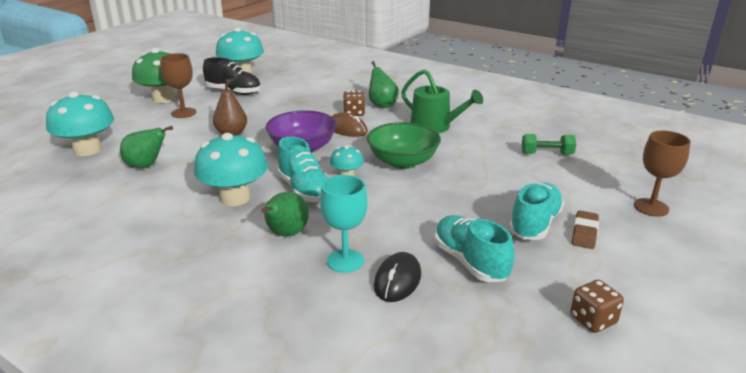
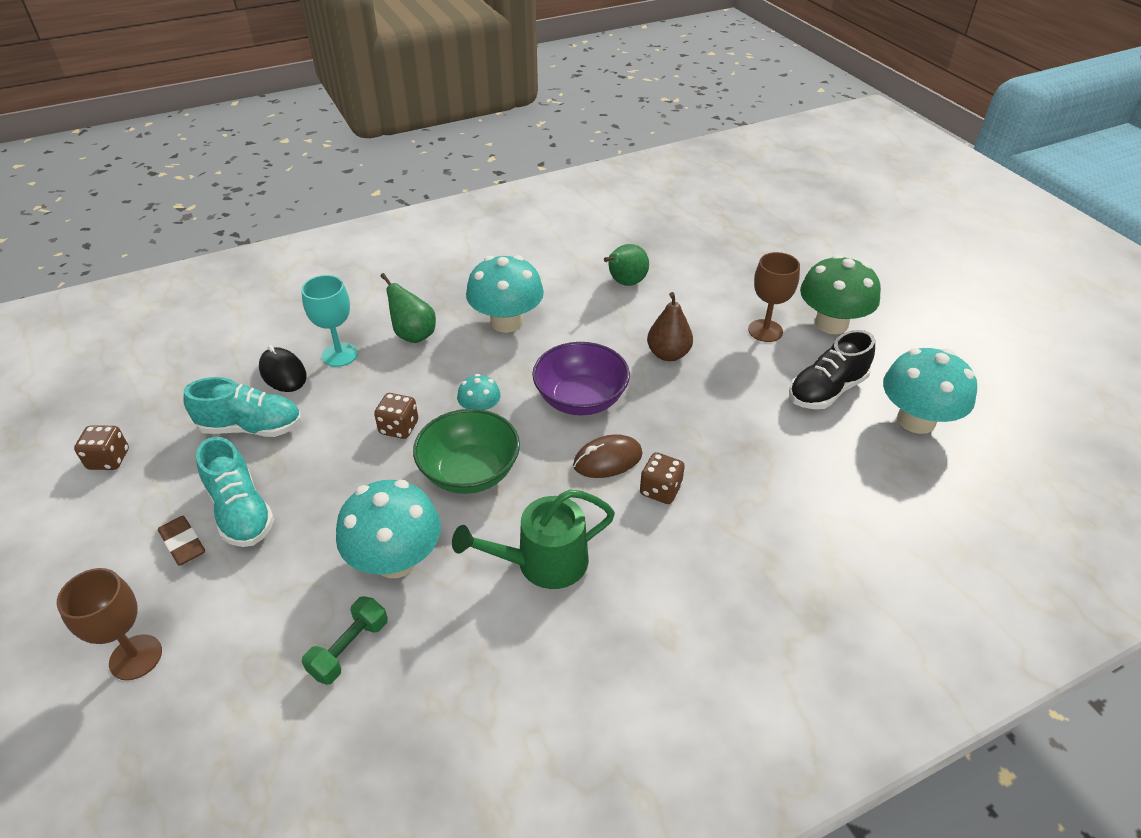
camera: 120 degrees right, 15 degrees up
turquoise mushroom [46,91,114,156] -> turquoise mushroom moved to [336,480,441,578]
turquoise shoe [277,136,328,202] -> none
green pear [369,61,399,108] -> none
none -> brown dice [374,393,418,439]

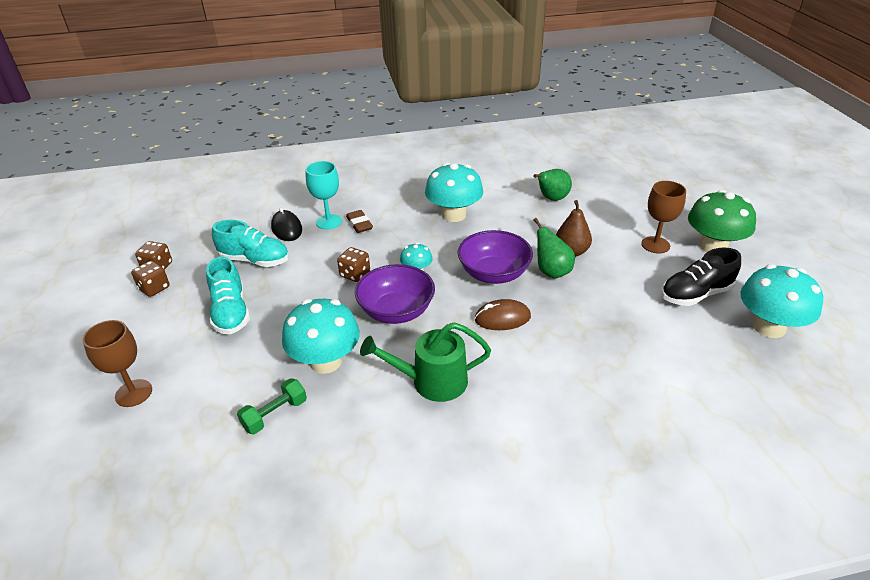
camera: 15 degrees right, 5 degrees down
brown eraser [158,516,205,566] -> brown eraser moved to [346,210,373,233]
green pear [380,273,436,343] -> green pear moved to [533,218,575,279]
green bowl [413,409,520,494] -> purple bowl [355,264,435,324]
brown dice [640,452,685,504] -> brown dice moved to [131,261,170,297]

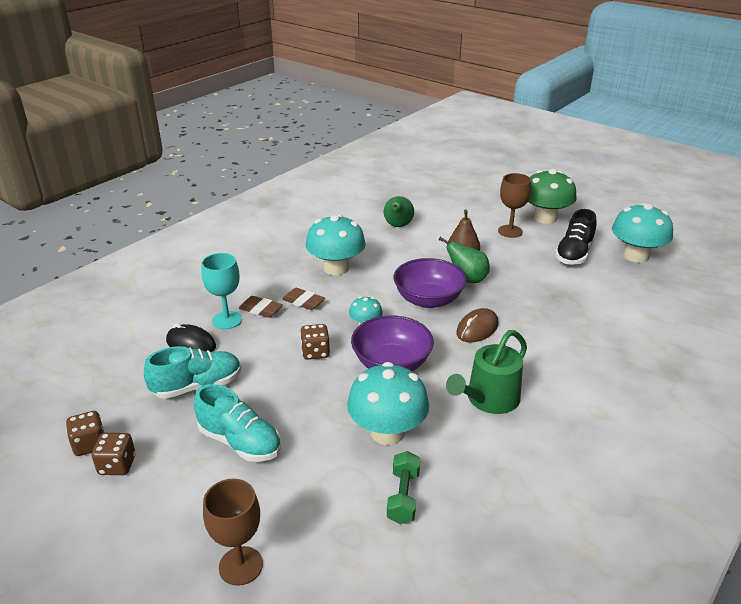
camera: 40 degrees left, 5 degrees down
none -> brown eraser [282,288,325,310]

